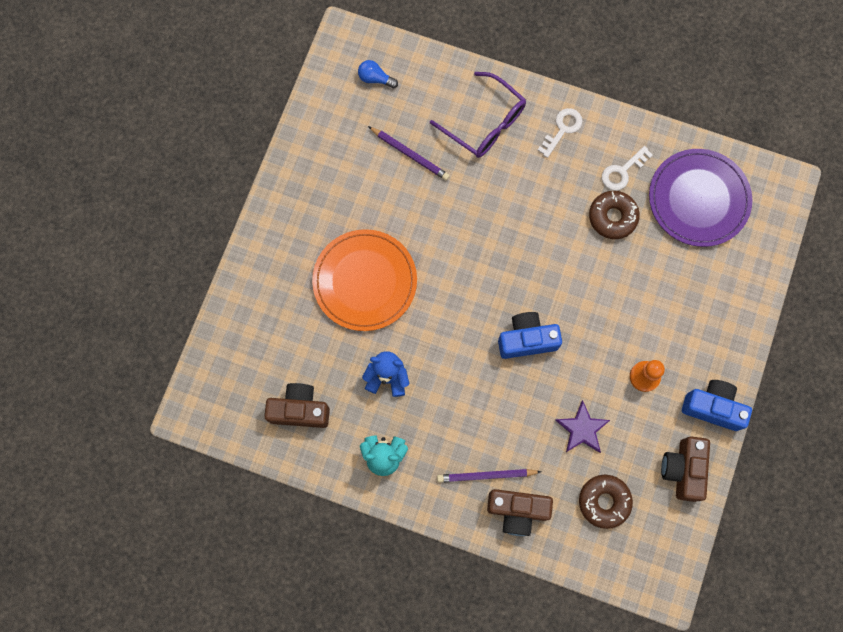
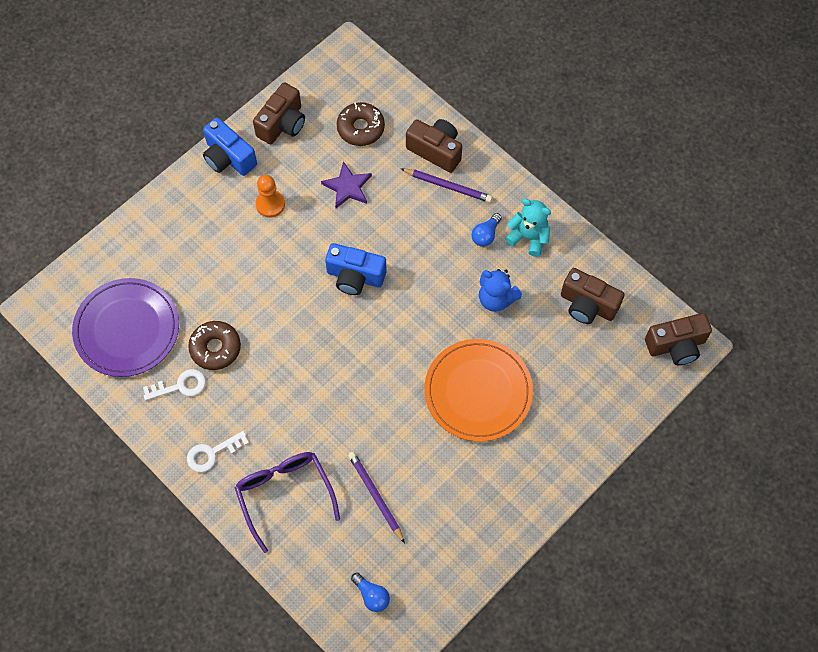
camera: 155 degrees left, 10 degrees down
none -> blue light bulb [472,213,502,247]
none -> brown camera [645,313,712,365]

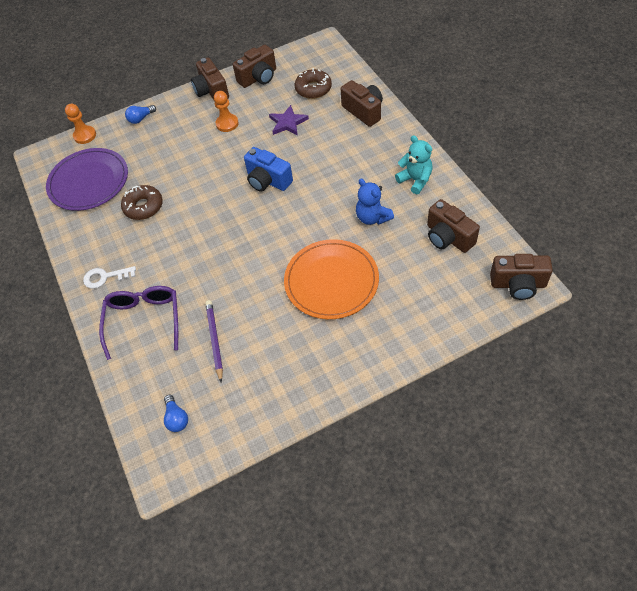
camera: 25 degrees right, 10 degrees down
white key [143,369,206,401] -> none
blue camera [203,117,257,176] -> brown camera [191,57,229,100]
purple pencil [401,169,492,203] -> none
blue light bulb [472,213,502,247] -> blue light bulb moved to [125,105,156,124]
none -> orange pawn [65,104,96,144]

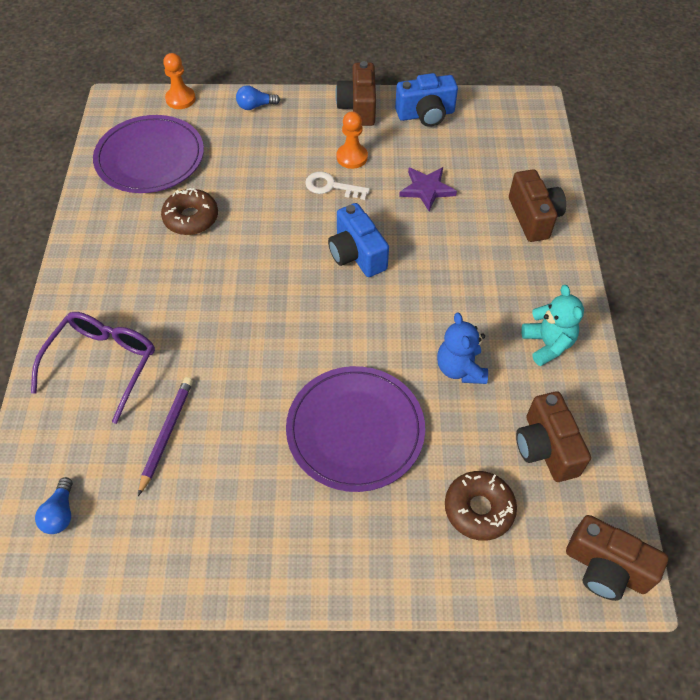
camera: 20 degrees right, 0 degrees up
white key [83,266,136,289] -> white key moved to [305,171,370,200]
brown camera [233,45,276,88] -> blue camera [395,73,458,127]
orange plate [284,239,379,319] -> purple plate [286,366,425,492]
brown donut [295,68,332,99] -> brown donut moved to [445,471,517,541]

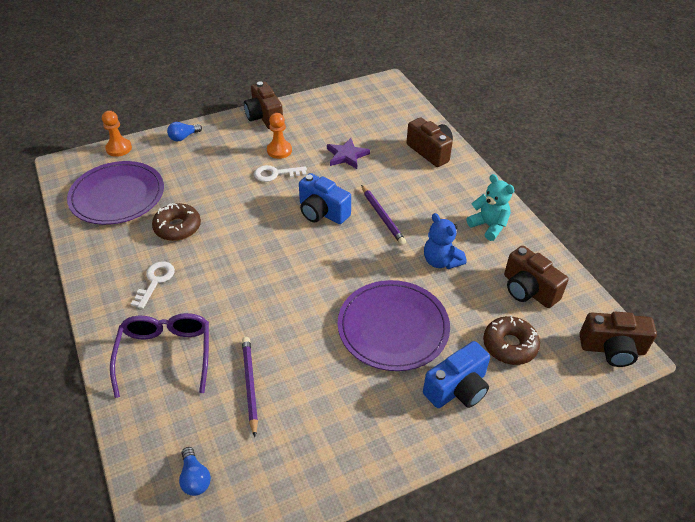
camera: 25 degrees left, 10 degrees down
blue camera [395,73,458,127] -> blue camera moved to [423,341,490,408]
none -> white key [131,261,175,309]
none -> purple pencil [361,185,406,245]

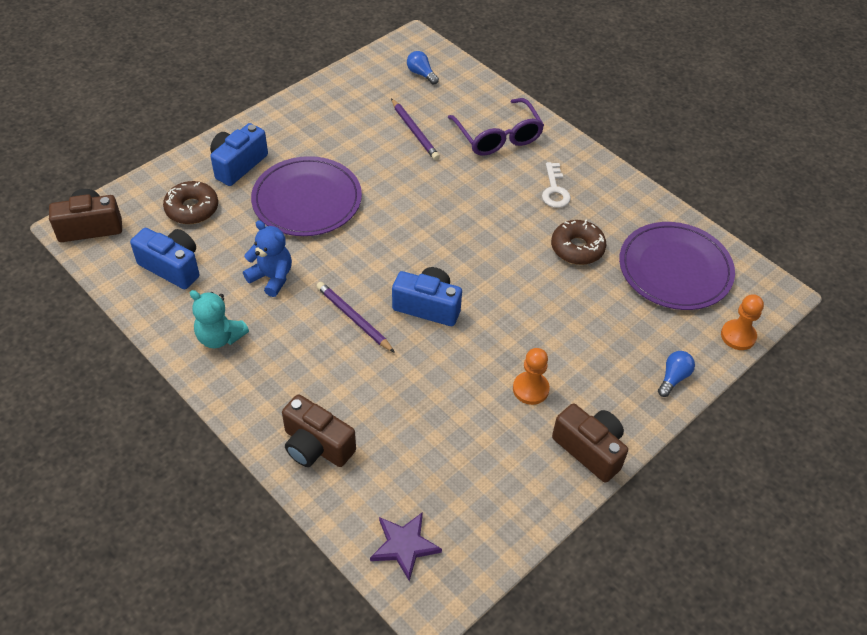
camera: 160 degrees right, 5 degrees up
white key [254,165,307,182] -> none
purple star [327,138,370,169] -> purple star moved to [370,512,442,581]
brown camera [504,246,569,308] -> blue camera [130,228,200,289]

